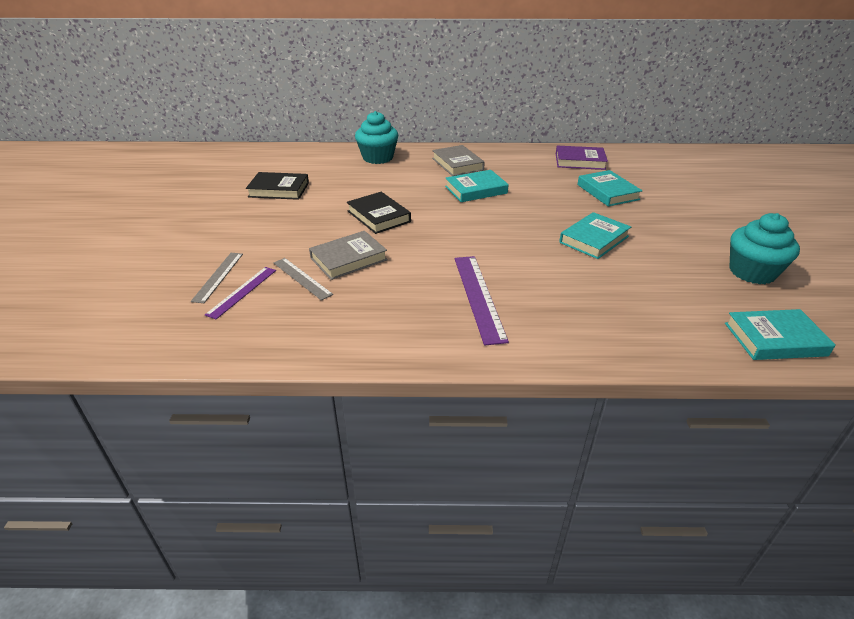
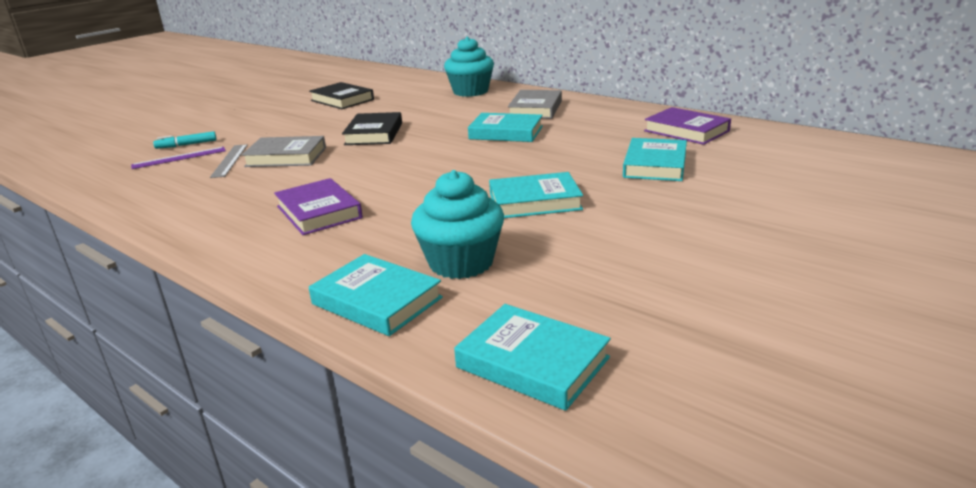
camera: 40 degrees right, 10 degrees down
grey ruler [191,253,243,303] -> turquoise marker [153,131,217,149]
purple ruler [455,256,509,345] -> purple book [274,178,363,235]
turquoise cupcake [729,213,800,284] -> turquoise cupcake moved to [411,170,504,279]
none -> turquoise book [309,254,443,336]

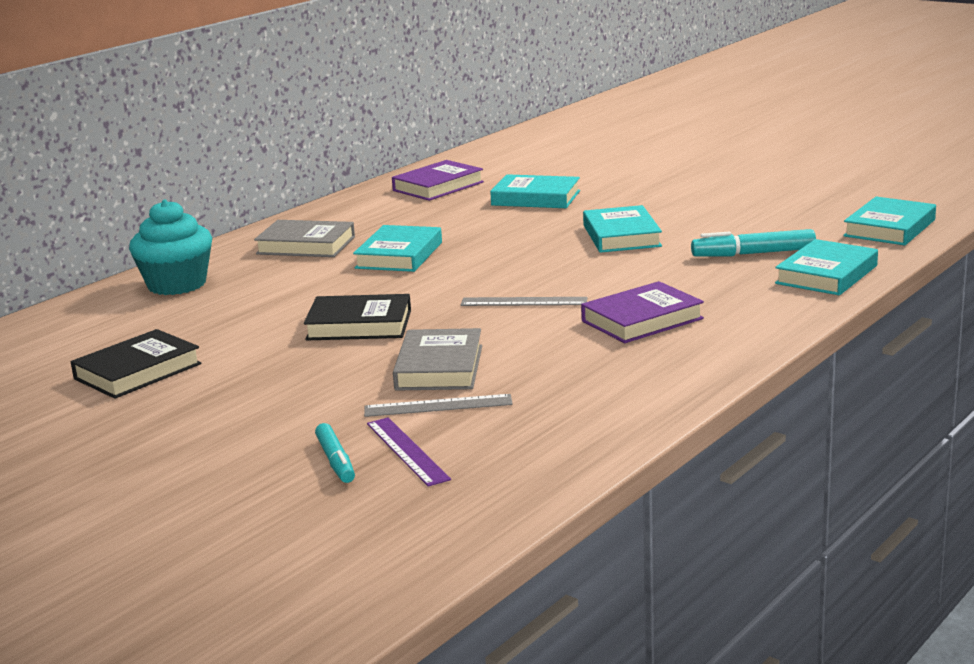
camera: 90 degrees left, 5 degrees down
turquoise cupcake [411,170,504,279] -> turquoise marker [691,229,816,257]
none -> grey ruler [461,297,588,306]

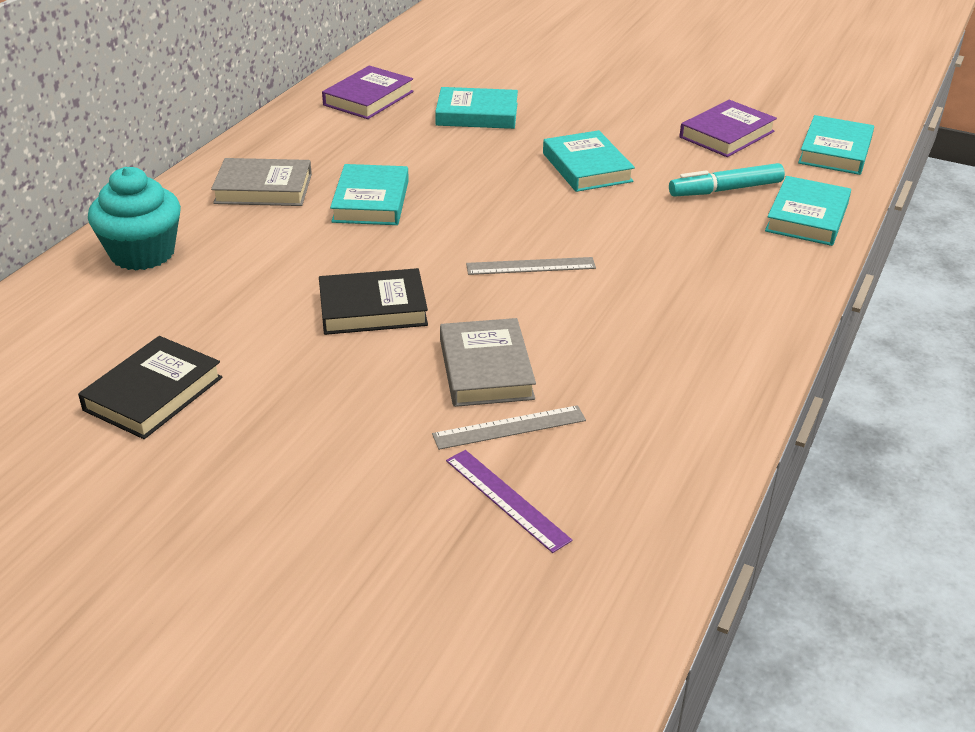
camera: 15 degrees left, 15 degrees up
turquoise marker [315,423,355,483] -> none
purple book [581,281,704,343] -> purple book moved to [680,100,777,157]

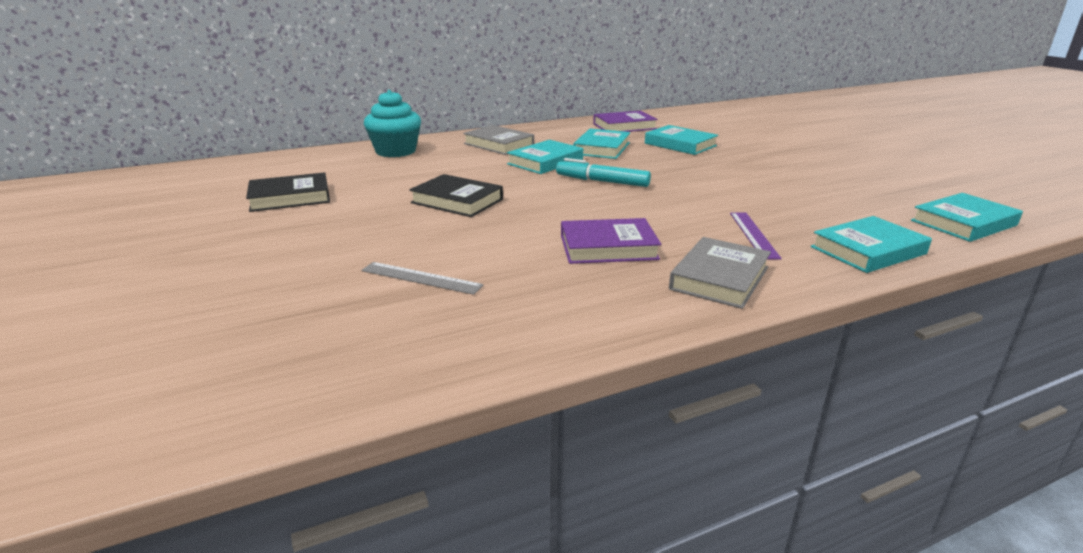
camera: 40 degrees right, 10 degrees down
grey book [440,318,536,407] -> grey book moved to [669,237,771,309]
purple ruler [446,450,572,553] -> purple ruler moved to [730,213,782,259]
grey ruler [466,257,596,275] -> none
turquoise book [543,130,635,192] -> turquoise book moved to [573,129,630,159]
turquoise marker [669,163,785,197] -> turquoise marker moved to [556,158,651,187]
purple book [680,100,777,157] -> purple book moved to [561,218,661,264]

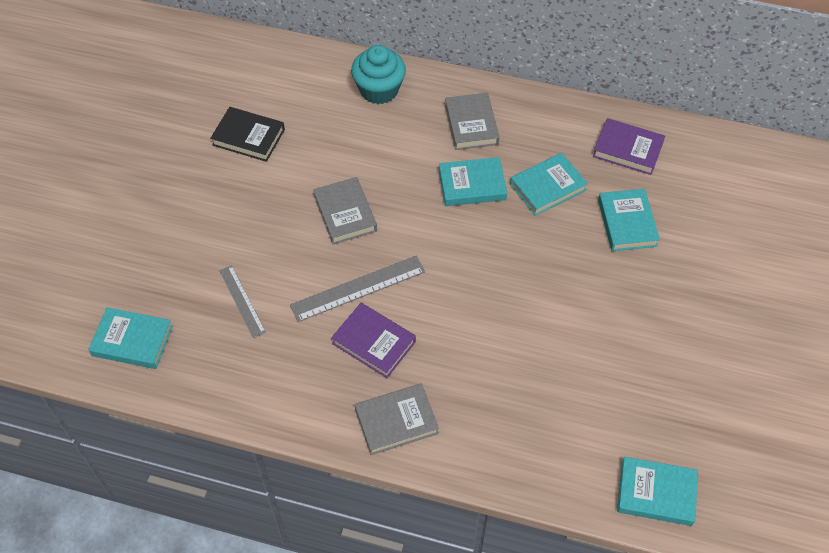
camera: 40 degrees right, 30 degrees up
black book [409,174,503,217] -> grey book [313,177,377,245]
turquoise marker [556,158,651,187] -> none
purple ruler [730,213,782,259] -> none
turquoise book [811,216,932,273] -> turquoise book moved to [88,307,173,369]
none -> grey ruler [290,256,425,322]

